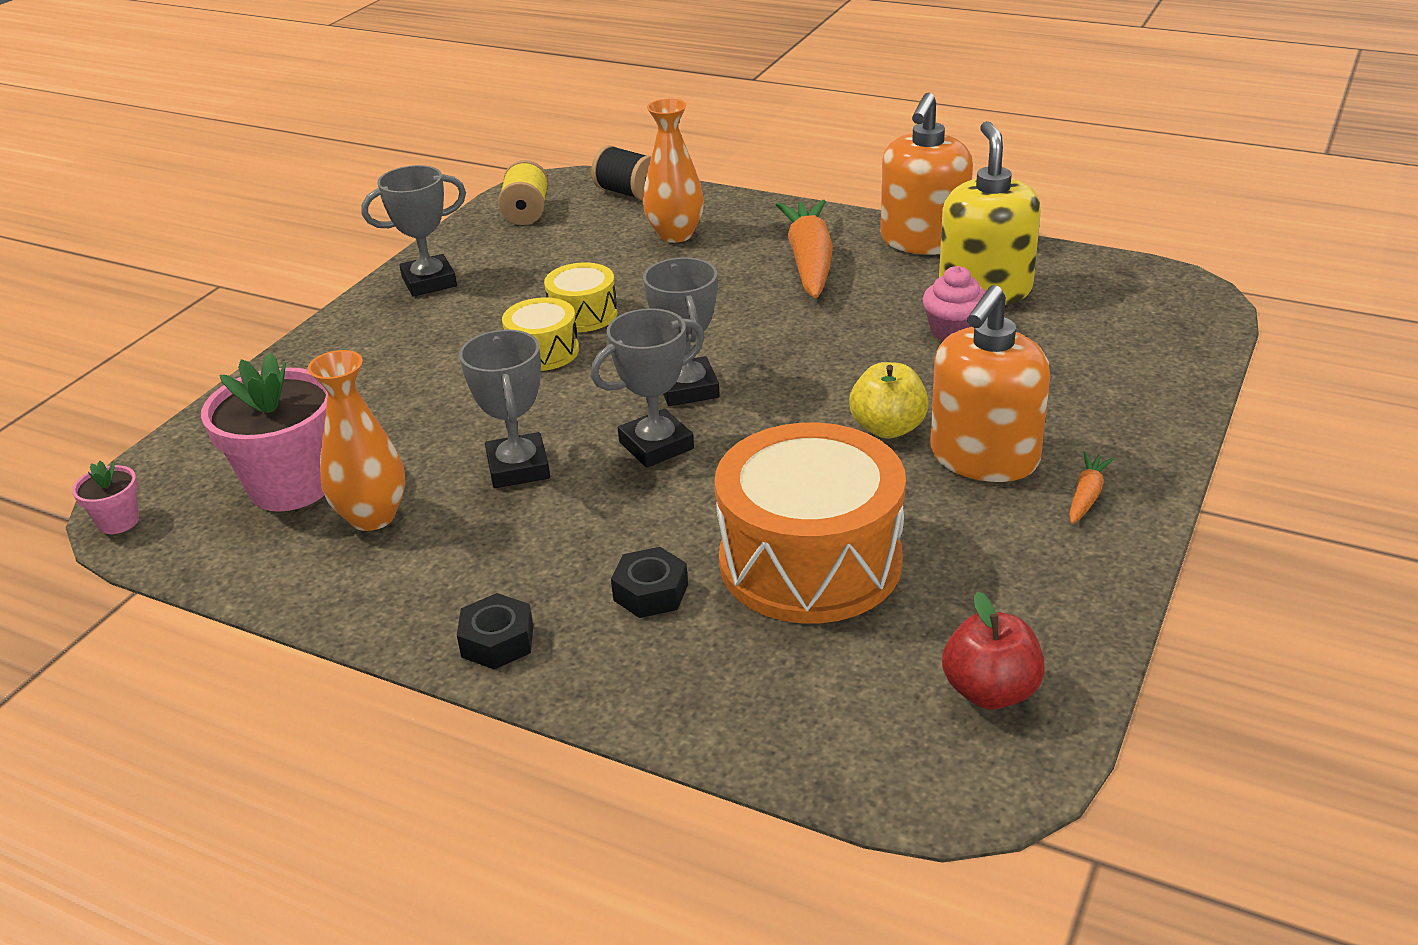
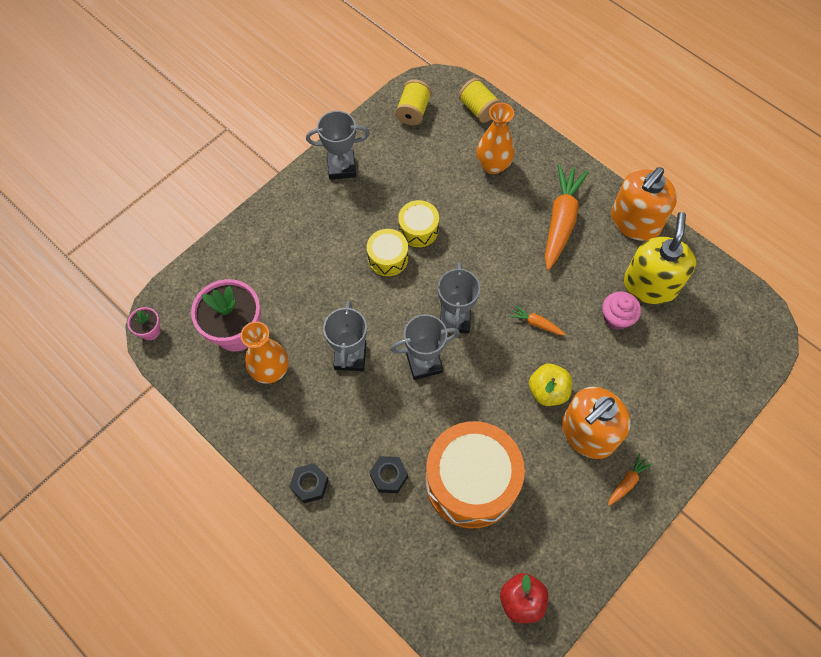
camera: 15 degrees right, 30 degrees up
black spool [591,145,651,201] -> yellow spool [458,78,501,123]
none -> orange carrot [509,305,566,335]

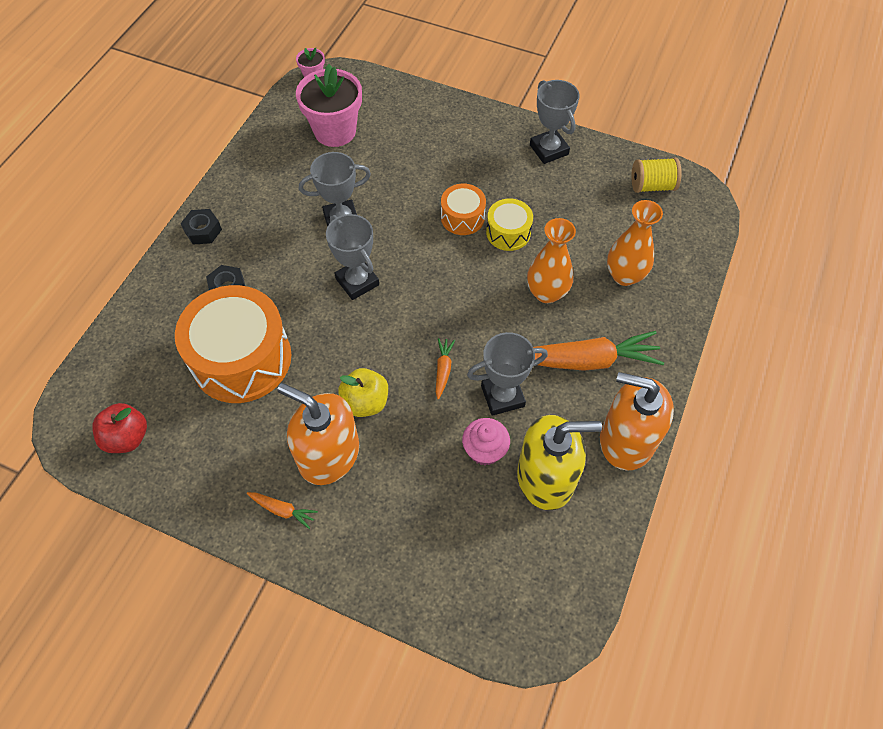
camera: 70 degrees right, 5 degrees down
orange vase [241,322,289,384] -> orange vase moved to [527,218,576,303]
yellow drum [367,229,408,276] -> orange drum [441,184,486,235]
grey trophy [438,262,480,333] -> grey trophy moved to [467,332,548,416]
yellow spool [458,78,501,123] -> none

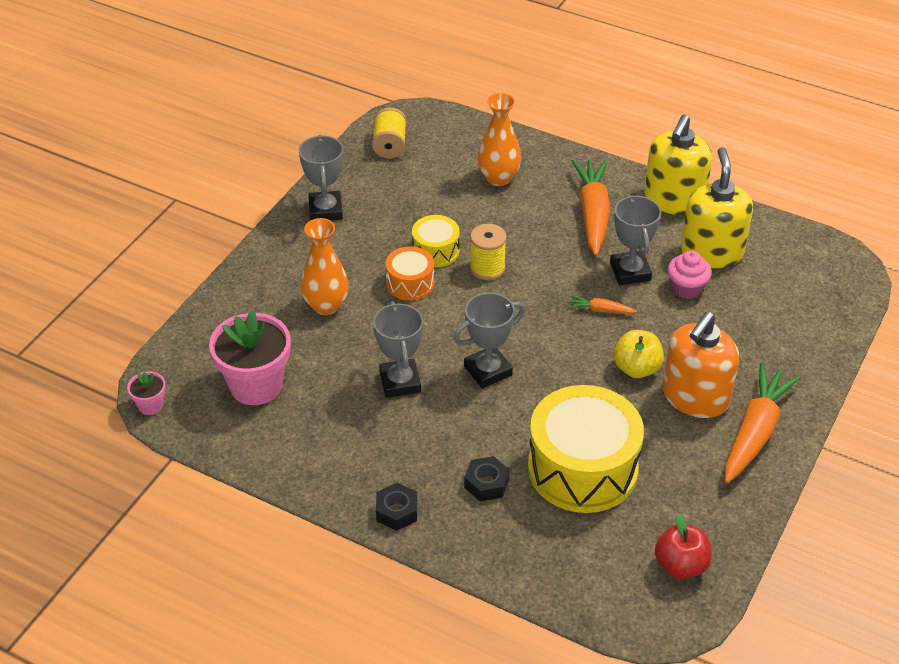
camera: 85 degrees left, 15 degrees down
orange drum [175,285,291,403] -> yellow drum [528,385,644,513]
orange carrot [247,492,318,529] -> orange carrot [725,363,800,483], size x2.21
orange vase [527,218,576,303] -> orange vase moved to [301,218,348,315]
grey trophy [530,80,580,164] -> grey trophy turned 75 degrees counterclockwise [299,135,343,221]
orange soap dispenser [600,372,674,470] -> yellow soap dispenser [644,115,712,215]
none -> yellow spool [470,224,507,280]

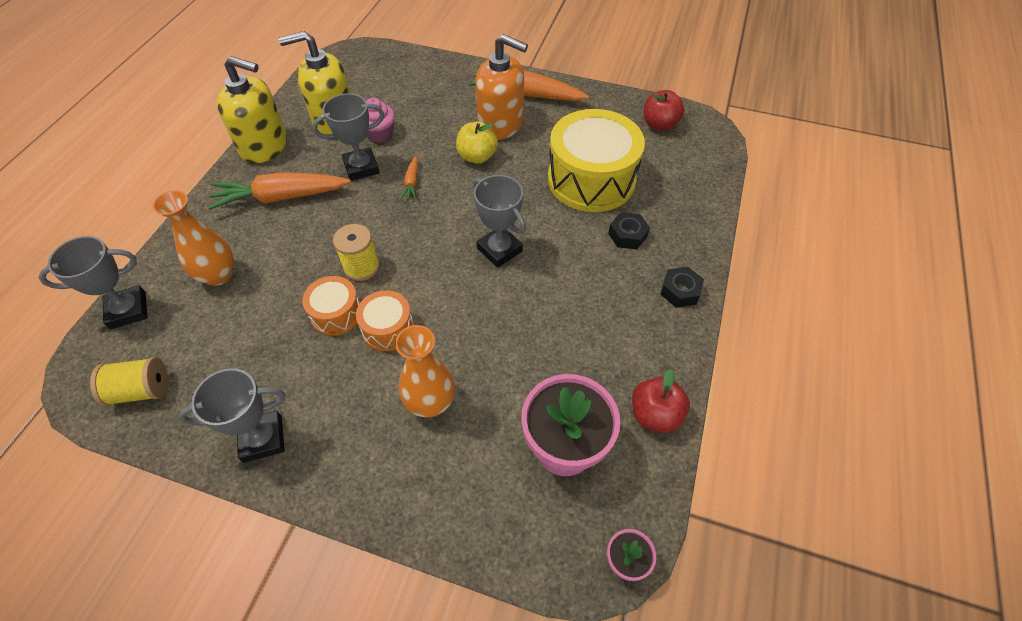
camera: 100 degrees left, 10 degrees up
grey trophy [373,301,423,398] -> grey trophy moved to [39,236,148,329]
yellow drum [412,215,460,268] -> orange drum [302,276,360,336]
none -> red apple [632,369,690,433]

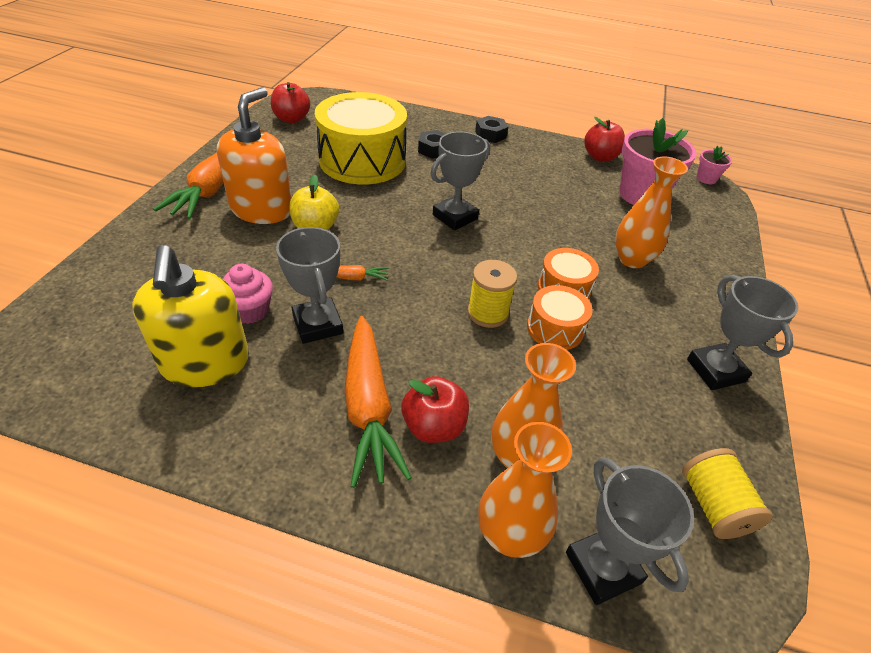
camera: 95 degrees left, 10 degrees down
yellow soap dispenser [217,56,287,164] -> none
none -> red apple [402,376,469,443]
none -> orange vase [478,422,572,558]

